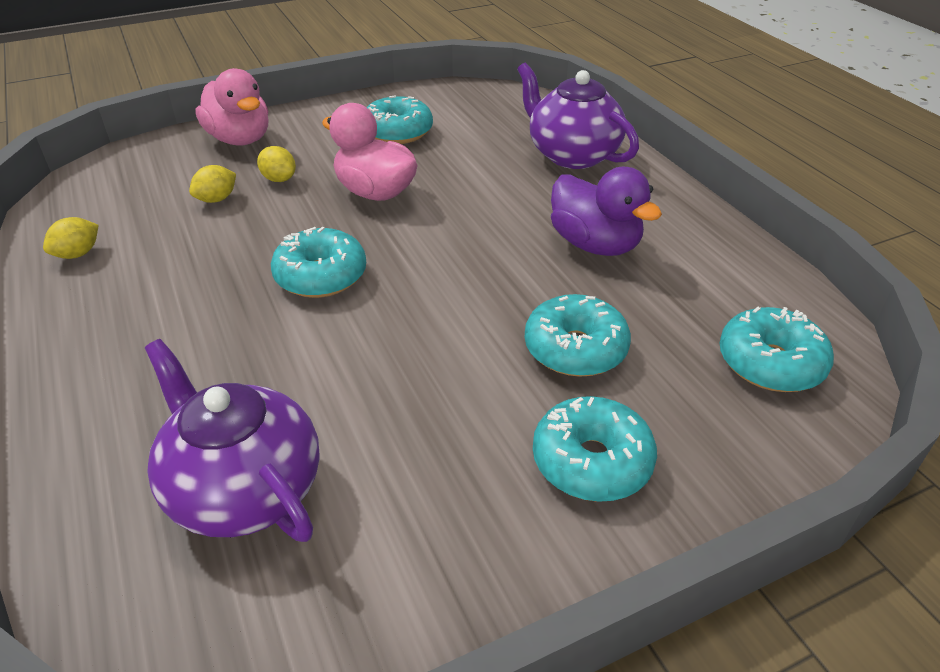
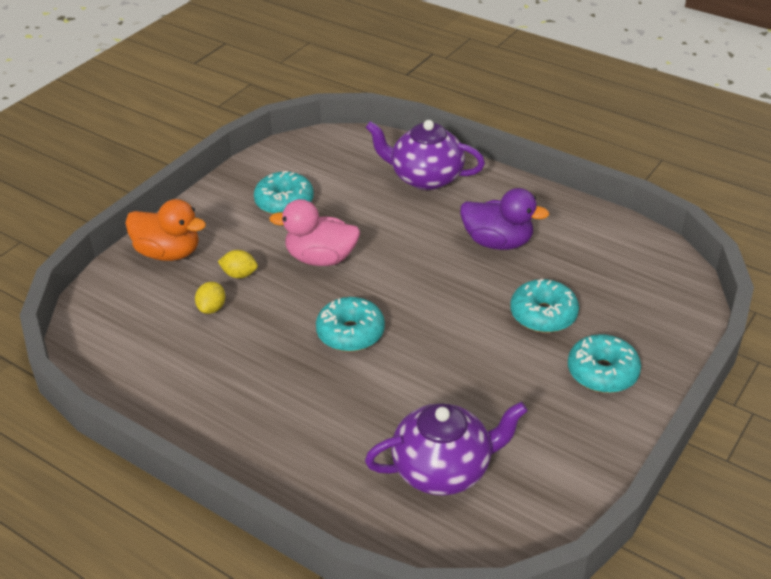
camera: 30 degrees left, 0 degrees up
yellow lemon [43,217,99,259] -> none
purple teapot [145,339,320,542] -> purple teapot turned 150 degrees clockwise [365,402,528,495]
pink duck [195,68,268,146] -> orange duck [125,199,206,261]
turquoise donut [719,307,834,392] -> none

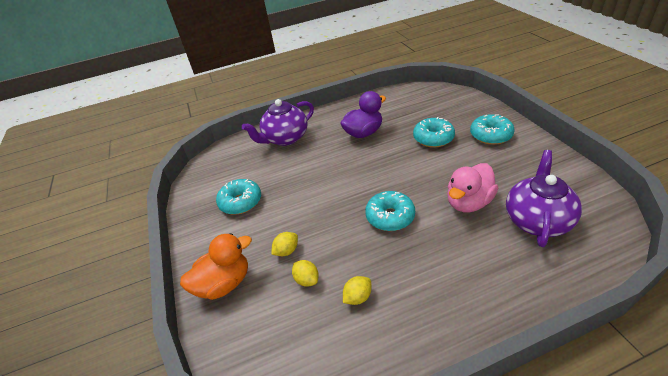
camera: 50 degrees left, 0 degrees up
pink duck [269,199,360,266] -> pink duck moved to [447,163,498,212]
none -> yellow lemon [343,276,372,305]

